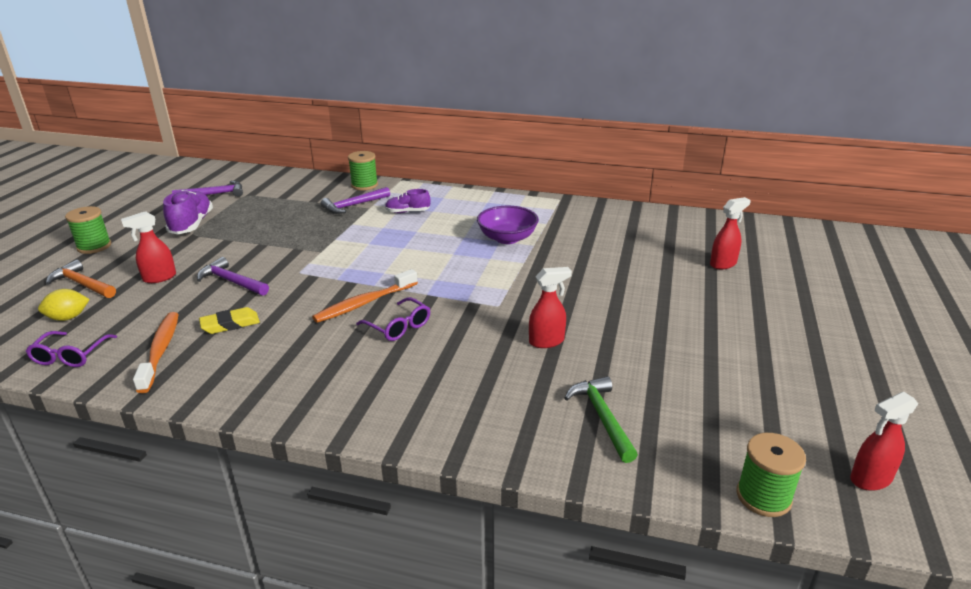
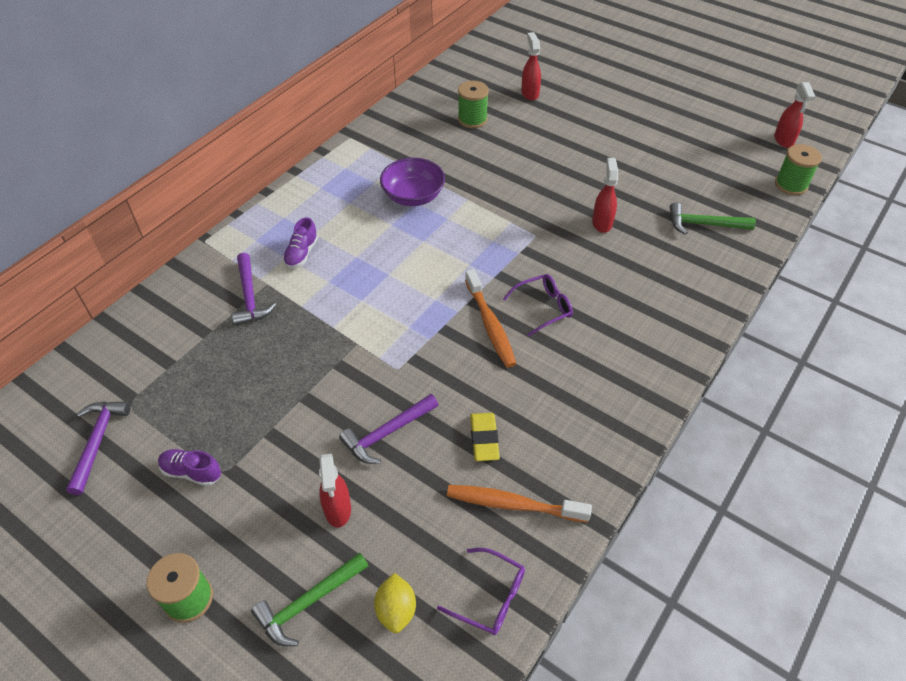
camera: 70 degrees left, 20 degrees up
orange hammer [46,260,116,298] -> green hammer [251,552,368,646]
purple shoe [163,190,213,234] -> purple shoe [158,449,221,486], size x0.61
green spool [348,151,378,190] -> green spool moved to [458,81,489,128]

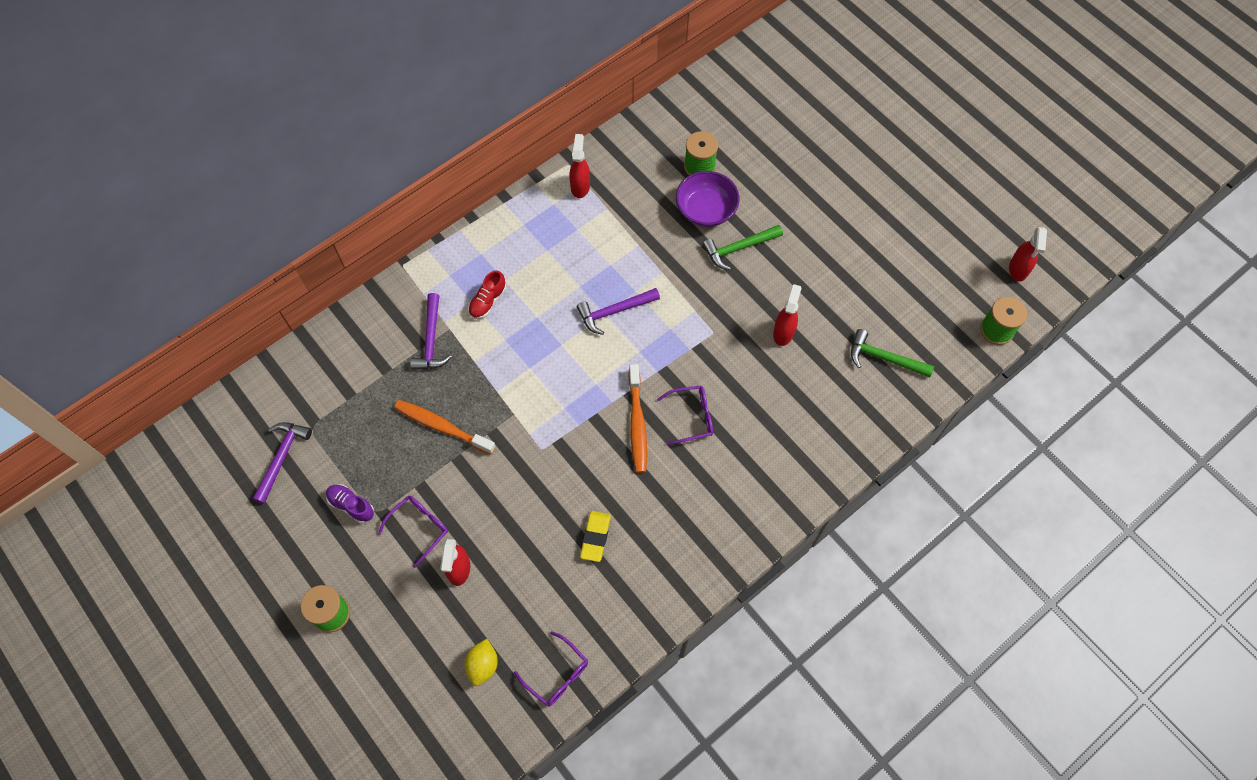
camera: 15 degrees right, 15 degrees up
green hammer [251,552,368,646] -> green hammer moved to [702,225,783,270]
purple shoe [283,217,318,268] -> red shoe [468,270,506,319]
purple hammer [339,394,438,464] -> purple hammer moved to [577,288,660,335]
purple bowl [380,158,445,206] -> purple bowl moved to [676,171,739,227]
orange toothbrush [447,485,592,523] -> orange toothbrush moved to [394,400,496,455]
red spray bottle [521,32,541,101] -> red spray bottle moved to [569,134,590,198]
none -> purple glasses [378,496,448,568]

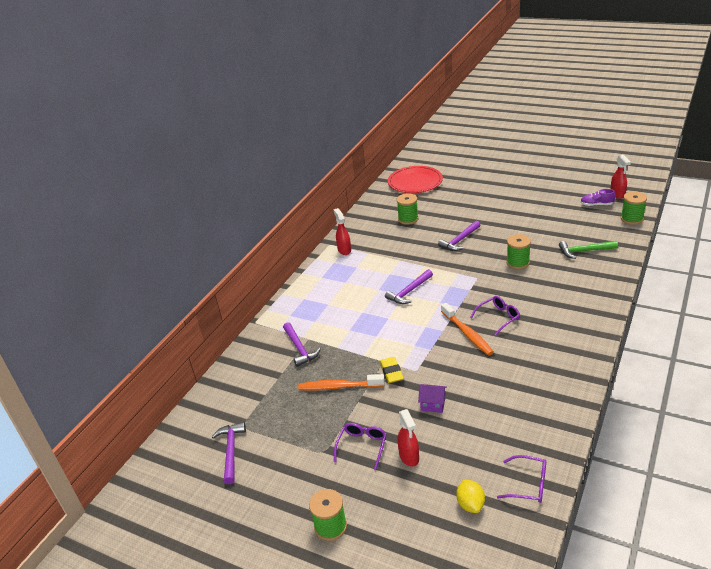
camera: 20 degrees left, 30 degrees down
purple shoe [326,484,374,523] -> purple shoe moved to [580,189,615,206]
red shoe [468,270,506,319] -> none
yellow eraser [580,511,611,562] -> yellow eraser moved to [380,357,404,383]
purple bowl [676,171,739,227] -> none
green hammer [702,225,783,270] -> purple hammer [438,221,480,251]
red spray bottle [773,284,801,346] -> green spool [506,234,531,269]
none -> red plate [388,166,443,193]
none -> purple house [418,384,447,413]

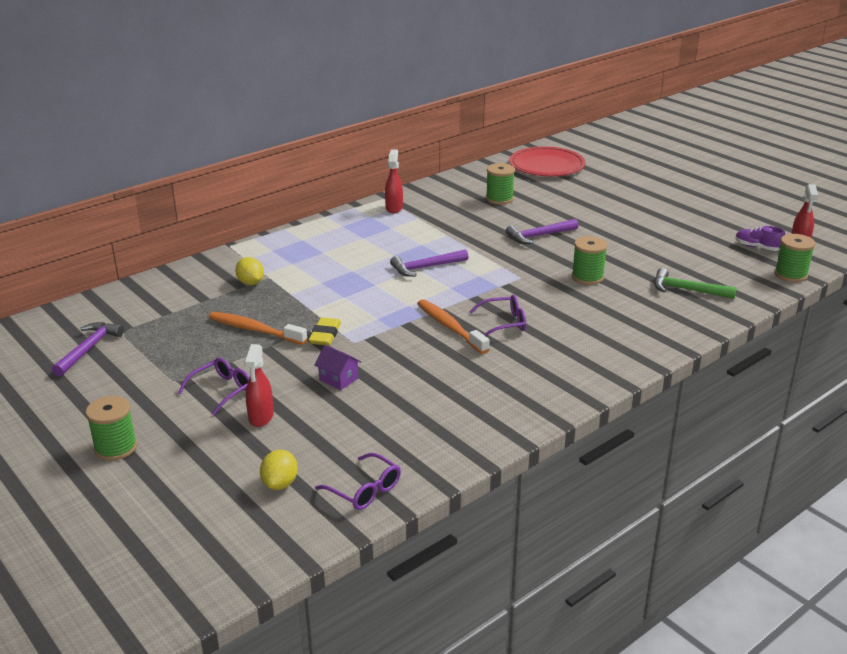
camera: 20 degrees right, 5 degrees down
purple hammer [283,322,321,367] -> yellow lemon [235,257,264,285]
orange toothbrush [441,303,494,356] -> orange toothbrush turned 150 degrees clockwise [417,299,490,354]

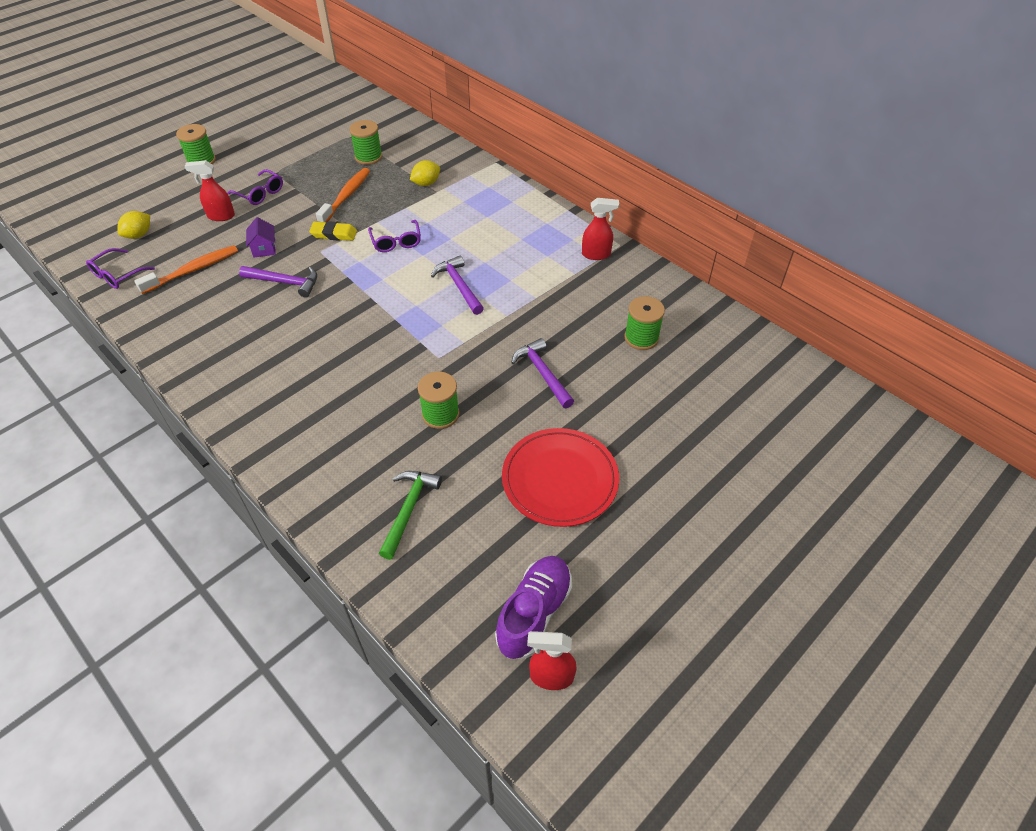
camera: 85 degrees right, 20 degrees up
purple hammer [52,322,124,376] -> purple hammer moved to [239,266,317,298]
yellow lemon [260,450,298,490] -> yellow lemon turned 60 degrees counterclockwise [117,211,150,239]
purple house [315,345,361,390] -> purple house turned 45 degrees counterclockwise [246,217,276,257]
orange toothbrush [417,299,490,354] -> orange toothbrush moved to [134,245,238,294]
purple glasses [469,295,526,336] -> purple glasses moved to [368,220,421,252]
red plate [509,146,586,176] -> red plate moved to [502,428,619,527]
purple shoe [735,226,785,251] -> purple shoe [495,556,572,659], size x1.64
green spool [774,234,815,282] -> green spool moved to [349,120,382,165]

